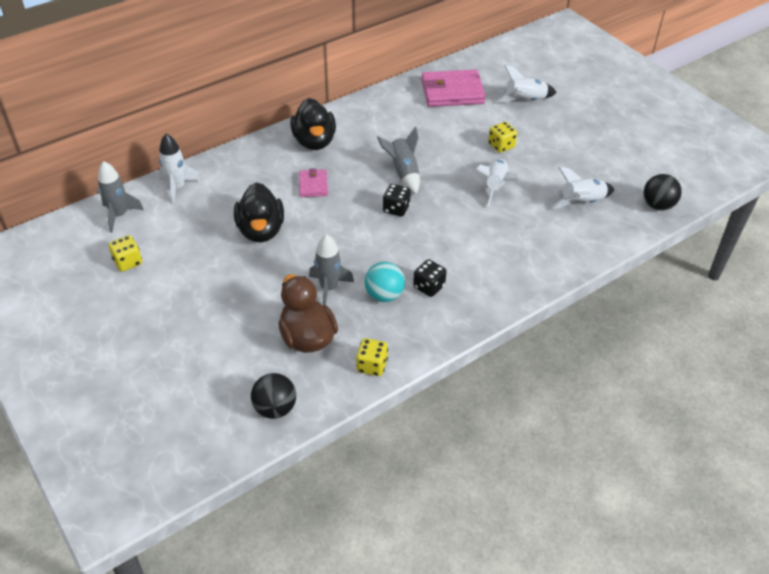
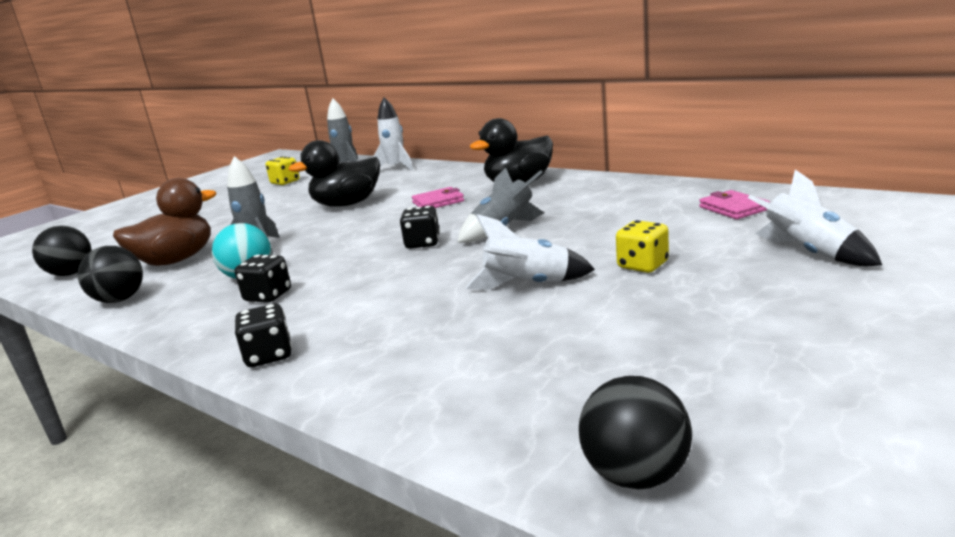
camera: 75 degrees right, 25 degrees down
yellow dice [356,338,388,376] -> black ball [77,246,143,303]
pink wallet [421,69,486,107] -> pink wallet [699,190,770,219], size x0.53
white rocket [551,167,614,209] -> none
none -> black dice [235,304,292,367]

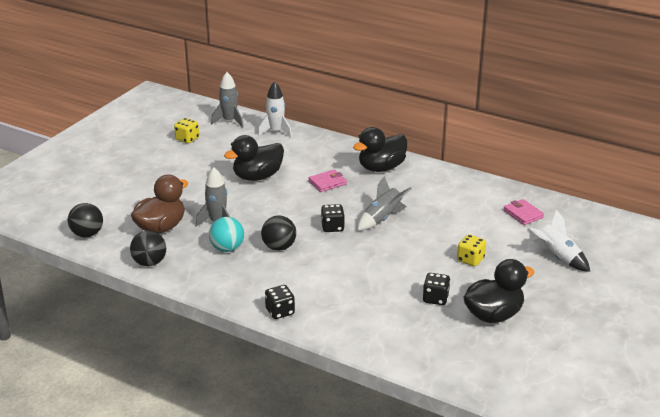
camera: 10 degrees left, 10 degrees up
black dice [235,255,291,303] -> black dice moved to [423,273,450,305]
white rocket [466,214,595,290] -> none
black ball [579,376,692,489] -> black ball moved to [261,216,296,251]
none -> black duck [463,259,534,323]

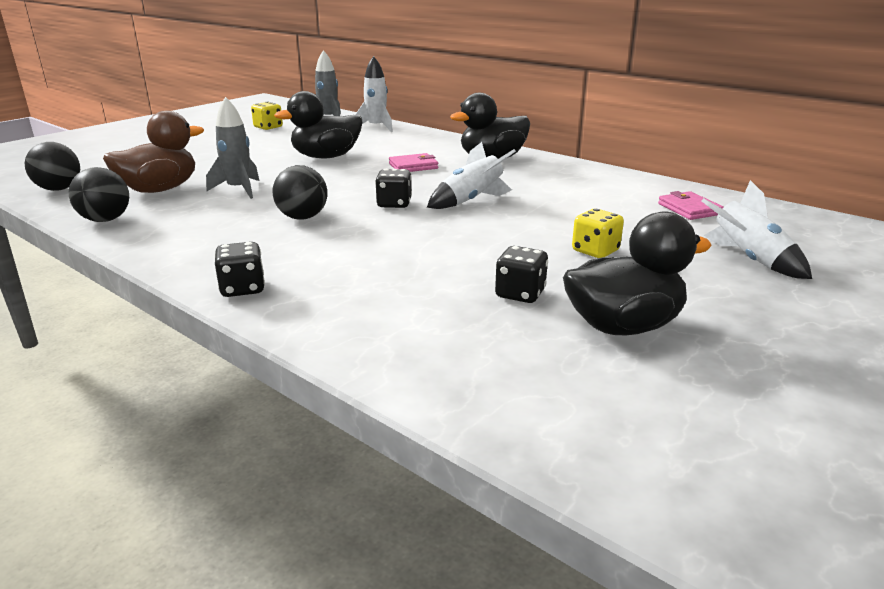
camera: 10 degrees right, 5 degrees down
turquoise ball [209,217,244,252] -> none
grey rocket [357,176,412,231] -> white rocket [427,142,516,209]

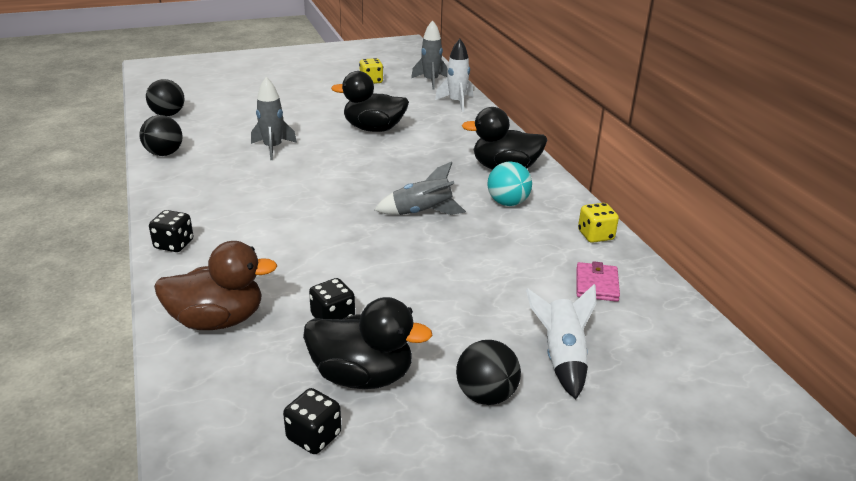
camera: 30 degrees right, 5 degrees up
brown duck [103,110,204,193] -> brown duck moved to [154,241,278,330]
black ball [272,165,327,220] -> black ball moved to [456,340,521,405]
black dice [375,169,412,208] -> black dice moved to [283,388,342,454]
pink wallet [389,153,438,172] -> none
white rocket [427,142,516,209] -> grey rocket [374,162,466,215]
yellow dice [572,209,624,258] -> yellow dice moved to [578,203,619,243]
none -> turquoise ball [487,161,532,206]

